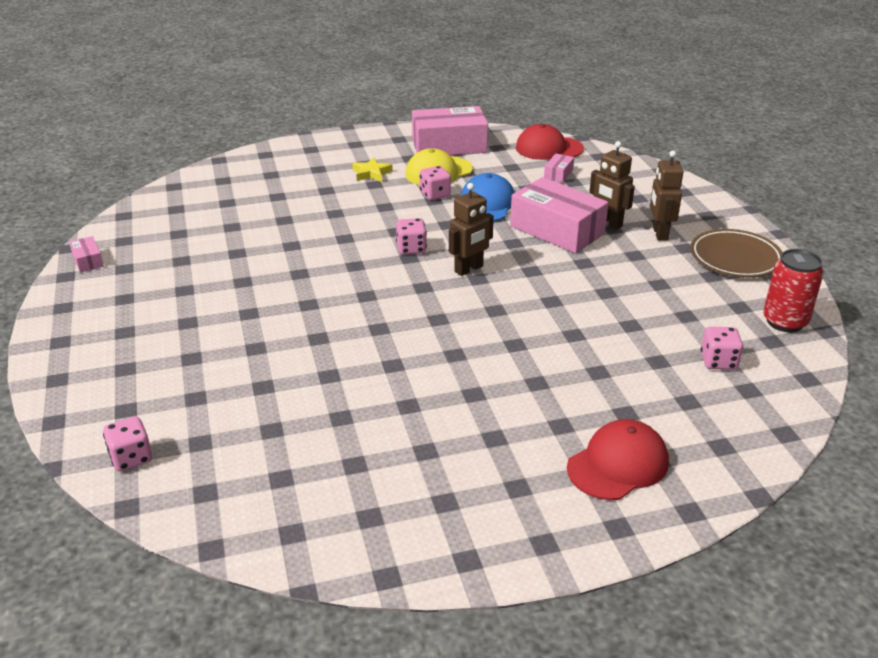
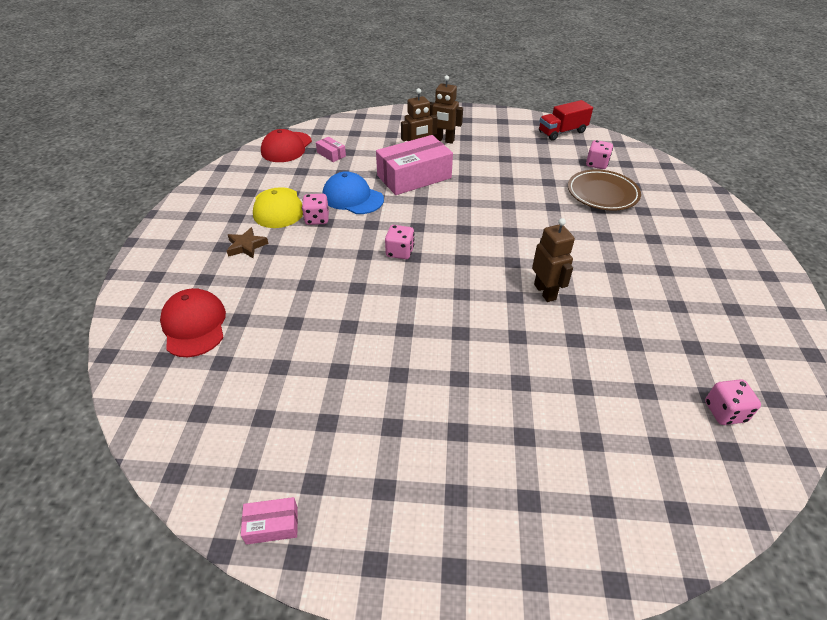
camera: 70 degrees left, 10 degrees up
pink dice [103,416,152,471] -> pink dice moved to [705,379,761,425]
yellow star [352,158,393,182] -> brown star [227,227,269,258]
pink box [412,106,488,155] -> none
brown robot [449,183,494,276] -> brown robot moved to [532,218,575,302]
red cap [567,419,669,500] -> red cap moved to [160,288,226,357]
brown plate [690,229,783,277] -> brown plate moved to [568,169,641,211]
red can [763,249,823,332] -> red truck [539,100,593,141]

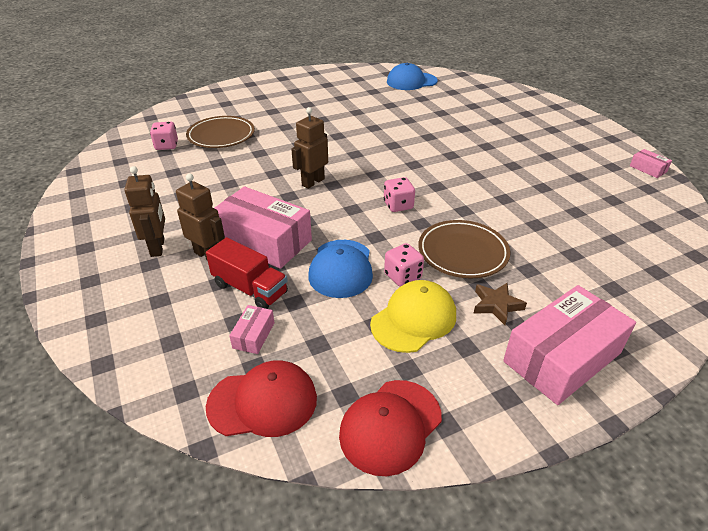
camera: 120 degrees left, 5 degrees down
red cap [160,288,226,357] -> red cap moved to [339,380,442,476]
brown robot [532,218,575,302] -> brown robot moved to [291,107,328,189]
red truck [539,100,593,141] -> red truck moved to [206,237,288,309]
pink dice [705,379,761,425] -> blue cap [387,63,438,90]
none -> brown plate [418,220,510,278]
none -> pink box [503,285,636,405]

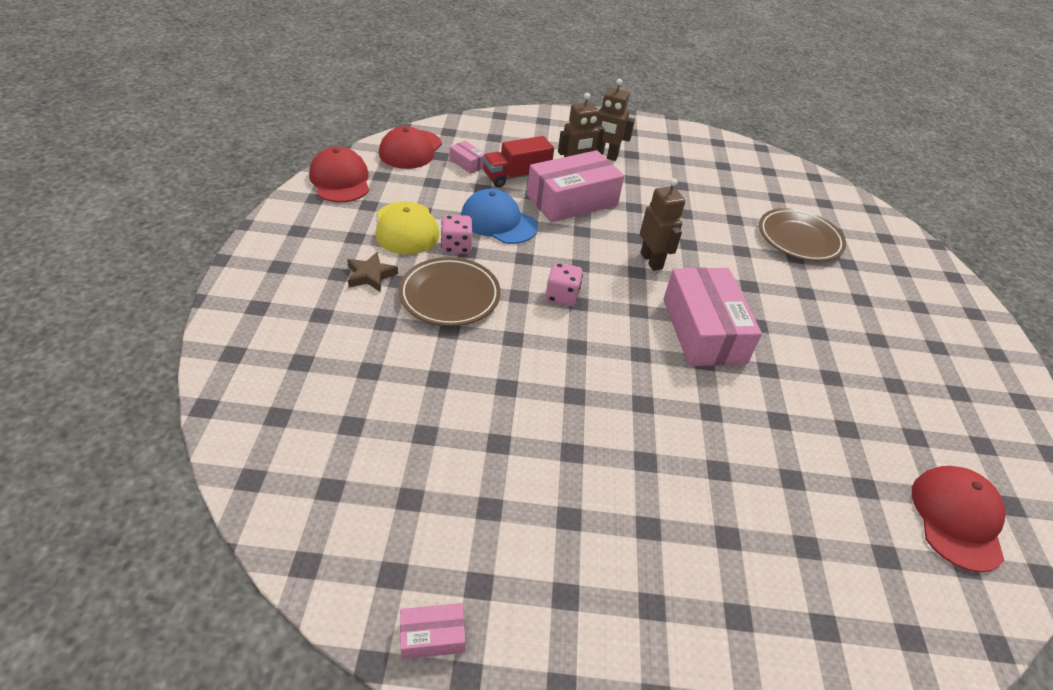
camera: 115 degrees right, 5 degrees up
pink dice [150,122,178,150] -> none
blue cap [387,63,438,90] -> red cap [912,466,1006,573]
pink box [503,285,636,405] -> pink box moved to [663,268,762,366]

